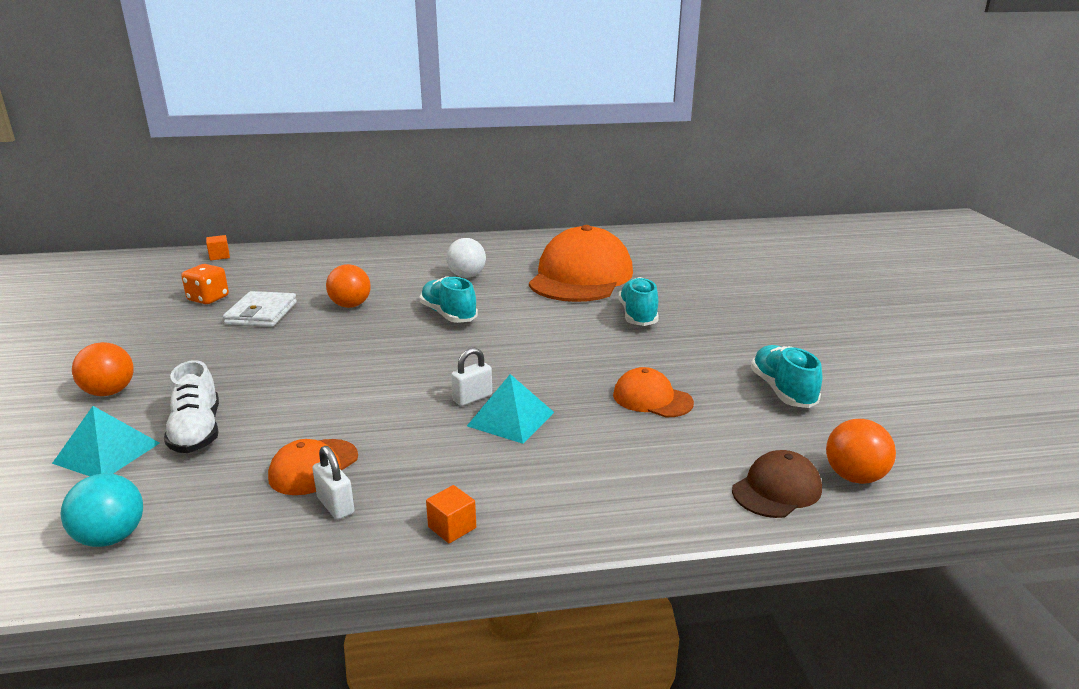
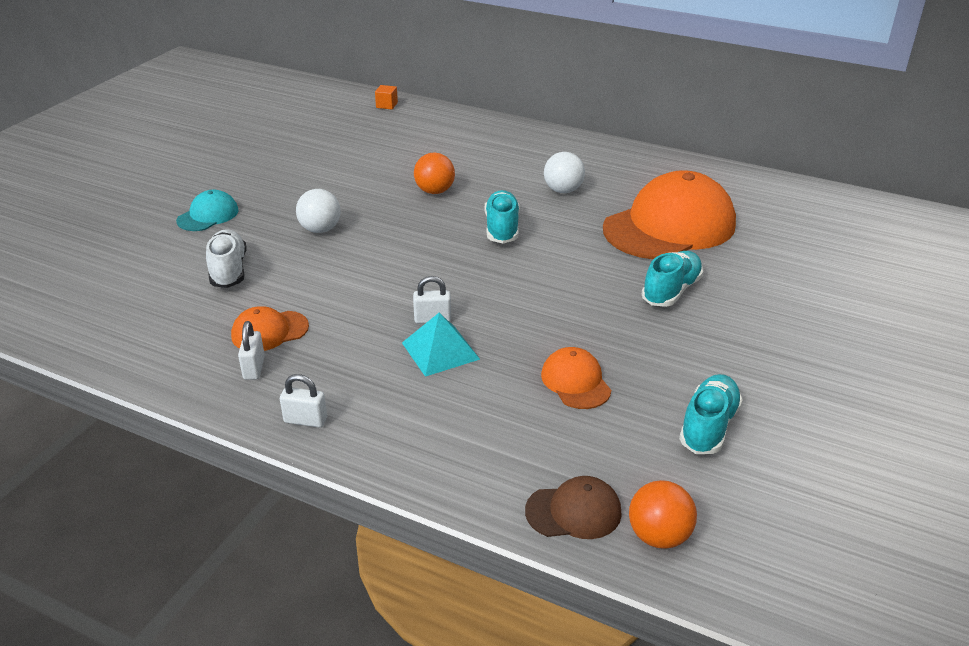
camera: 35 degrees right, 10 degrees up
turquoise pyramid [52,406,160,476] -> none
turquoise ball [61,473,143,547] -> none
orange ball [72,342,134,396] -> turquoise cap [176,190,239,231]
white shoe [164,360,219,453] -> white shoe turned 150 degrees clockwise [206,230,246,288]
orange dice [181,264,229,304] -> none
white wallet [223,291,297,327] -> none
orange cube [426,485,476,543] -> white padlock [280,374,327,427]
none -> white ball [296,189,341,233]

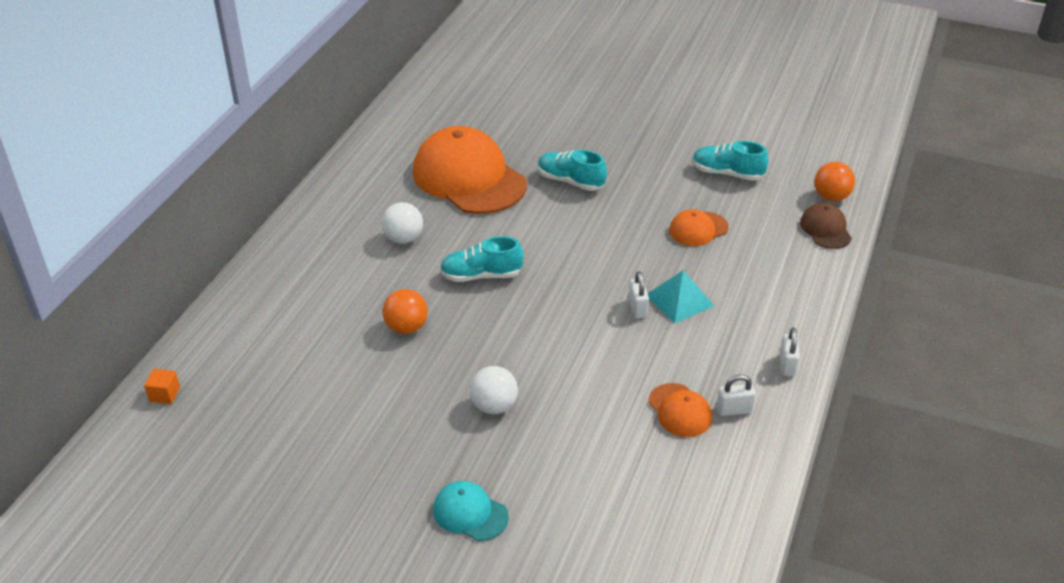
camera: 95 degrees left, 5 degrees up
white shoe [206,230,246,288] -> none

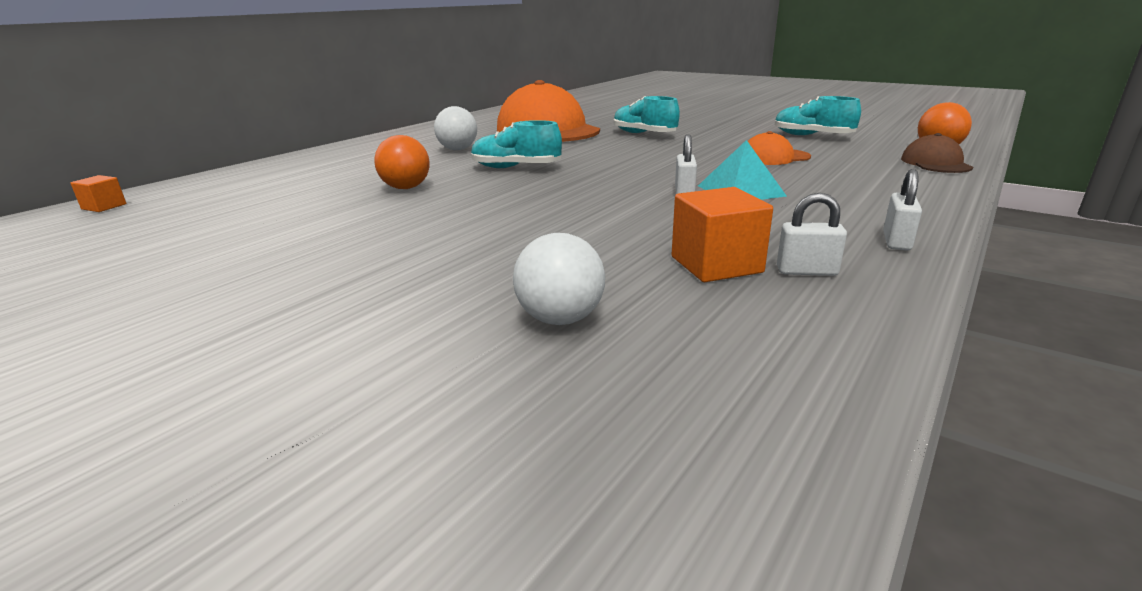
camera: 15 degrees right, 15 degrees down
turquoise cap [433,481,509,541] -> none
white ball [470,366,518,414] -> white ball moved to [513,233,605,325]
orange cap [648,383,712,437] -> orange cube [672,187,773,282]

